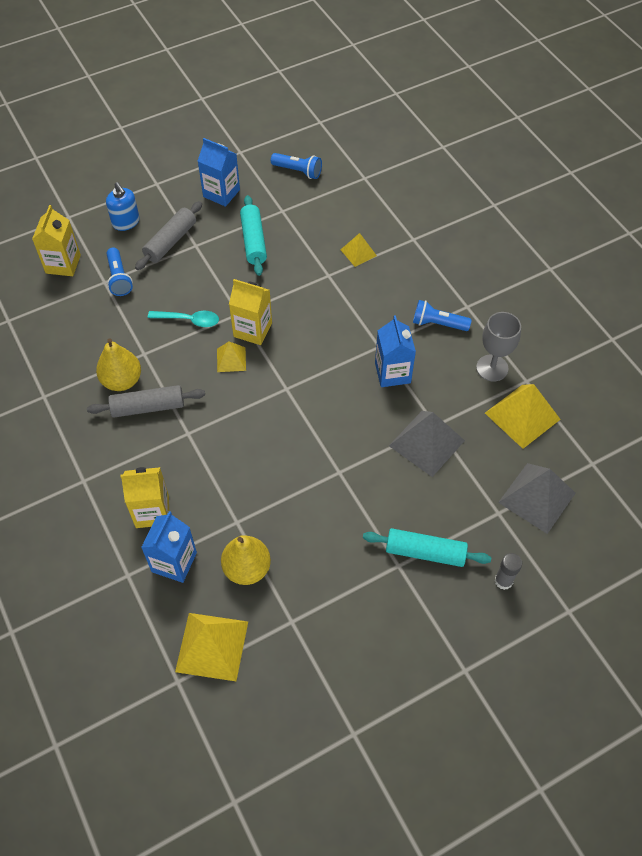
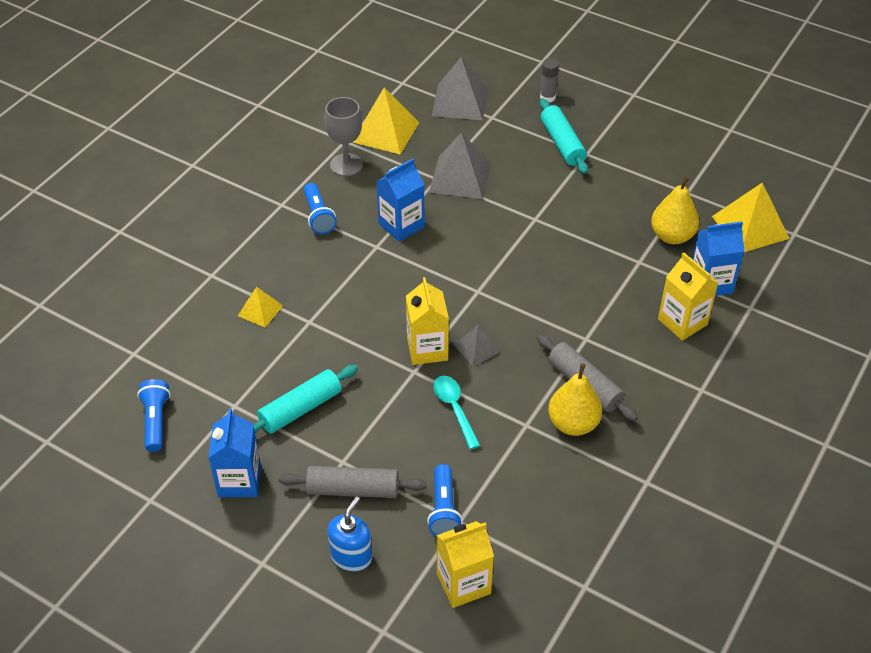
camera: 120 degrees left, 10 degrees down
blue flashlight [106,248,133,296] -> blue flashlight turned 135 degrees clockwise [427,464,462,536]
yellow pyramid [217,342,246,372] -> grey pyramid [454,325,500,366]

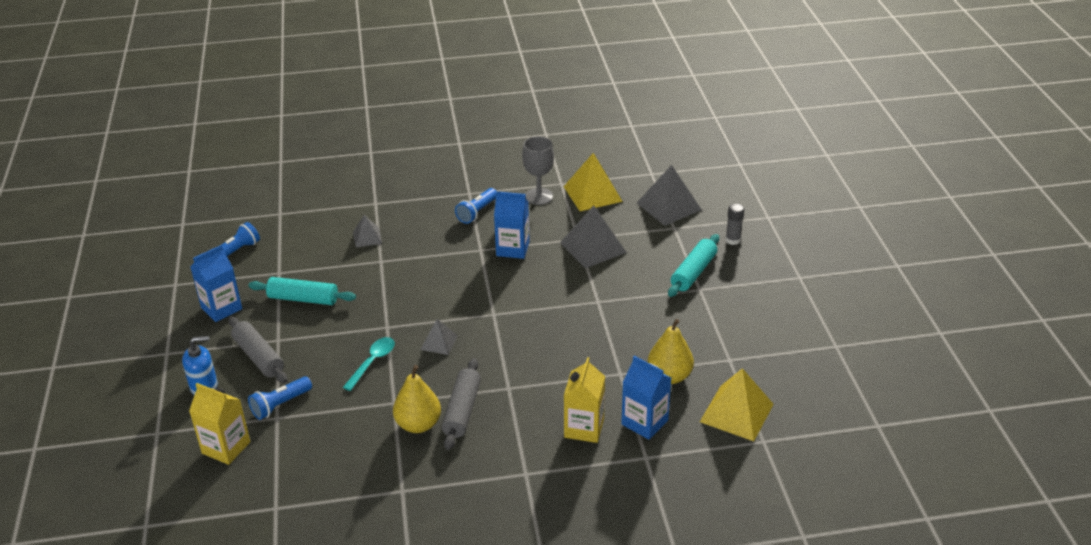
camera: 50 degrees right, 10 degrees down
yellow pyramid [238,287,283,328] -> grey pyramid [353,215,382,247]
yellow carton [406,277,449,365] -> none

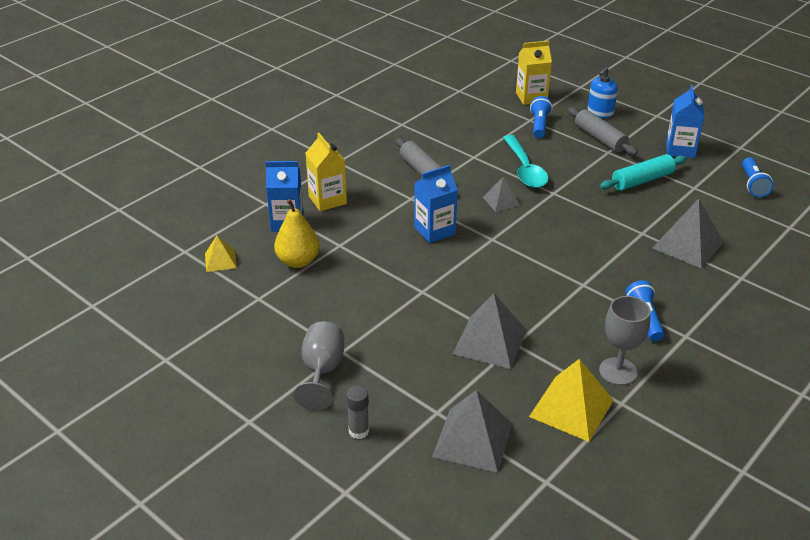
camera: 140 degrees right, 0 degrees up
grey rolling pin [229,317,288,383] -> grey rolling pin turned 45 degrees clockwise [568,108,638,155]
turquoise spoon [343,337,395,391] -> turquoise spoon [503,135,549,188], size x1.50
grey pyramid [353,215,382,247] -> grey pyramid [652,199,724,269], size x1.80
yellow pear [393,365,441,433] -> none
blue carton [494,191,530,259] -> blue carton moved to [414,165,458,243]
turquoise rolling pin [668,234,719,297] -> none
yellow pyramid [700,368,774,441] -> yellow pyramid [205,235,237,272], size x0.56
none -> grey goblet [293,321,344,410]

